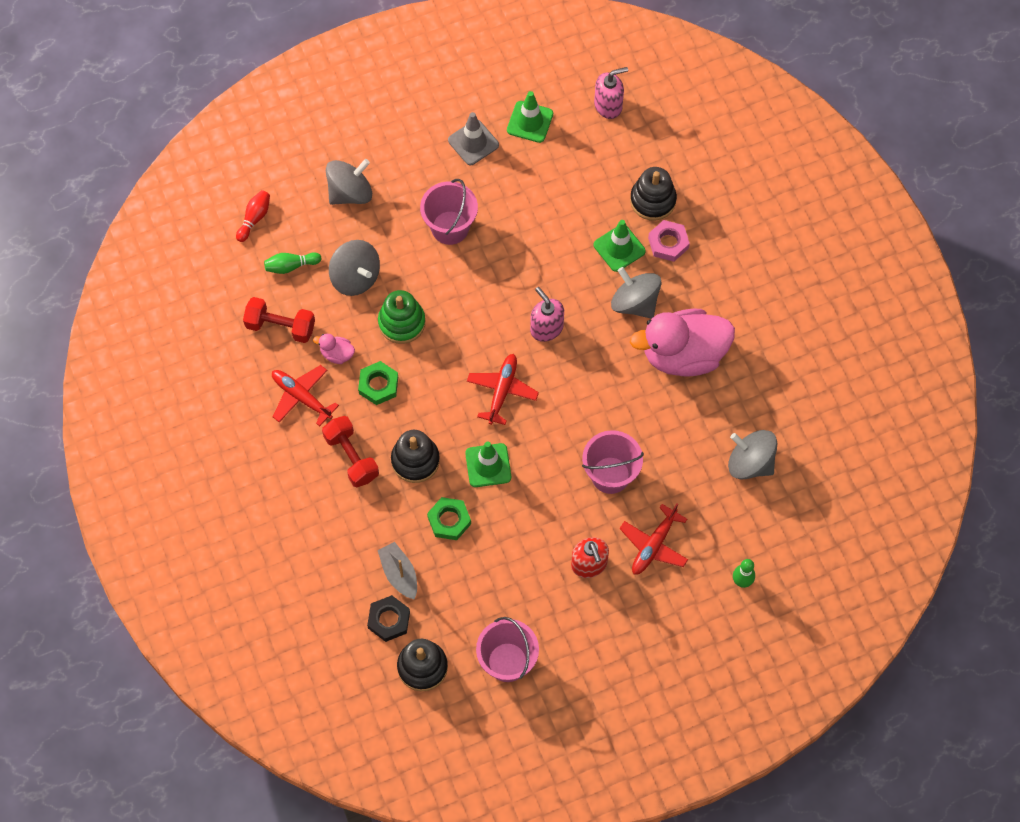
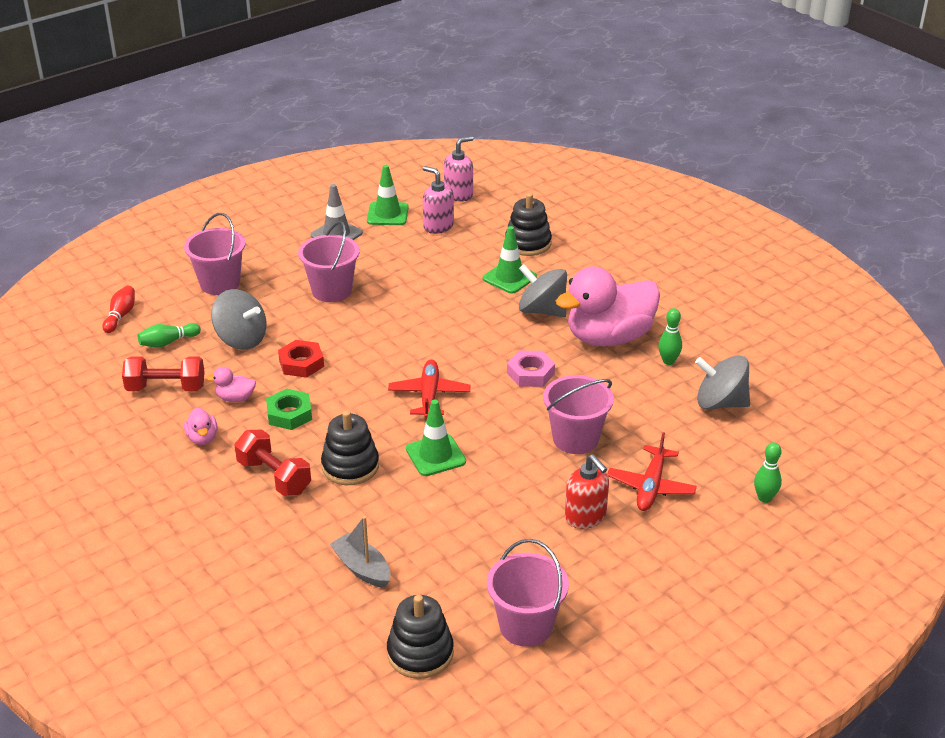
camera: 15 degrees left, 30 degrees down
red plane [272,365,339,426] -> pink duck [184,408,217,445]
grey spinning top [326,159,372,205] -> pink bucket [184,213,245,295]
black nut [367,595,410,642] -> none
green stacking toy [378,290,425,344] -> red nut [278,340,324,378]
green nut [427,497,471,540] -> none
pink soap dispenser [530,287,564,342] -> pink soap dispenser moved to [423,166,454,234]
pink nut [648,220,690,262] -> pink nut moved to [507,351,555,387]
none -> green bowling pin [658,308,682,365]

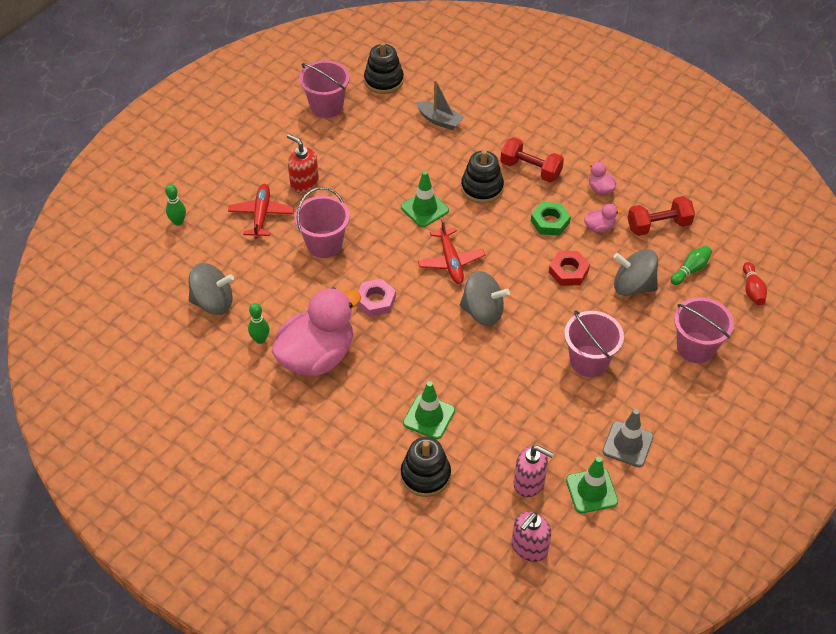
camera: 165 degrees right, 15 degrees up
grey spinning top [519,264,567,317] -> grey spinning top moved to [460,271,510,326]

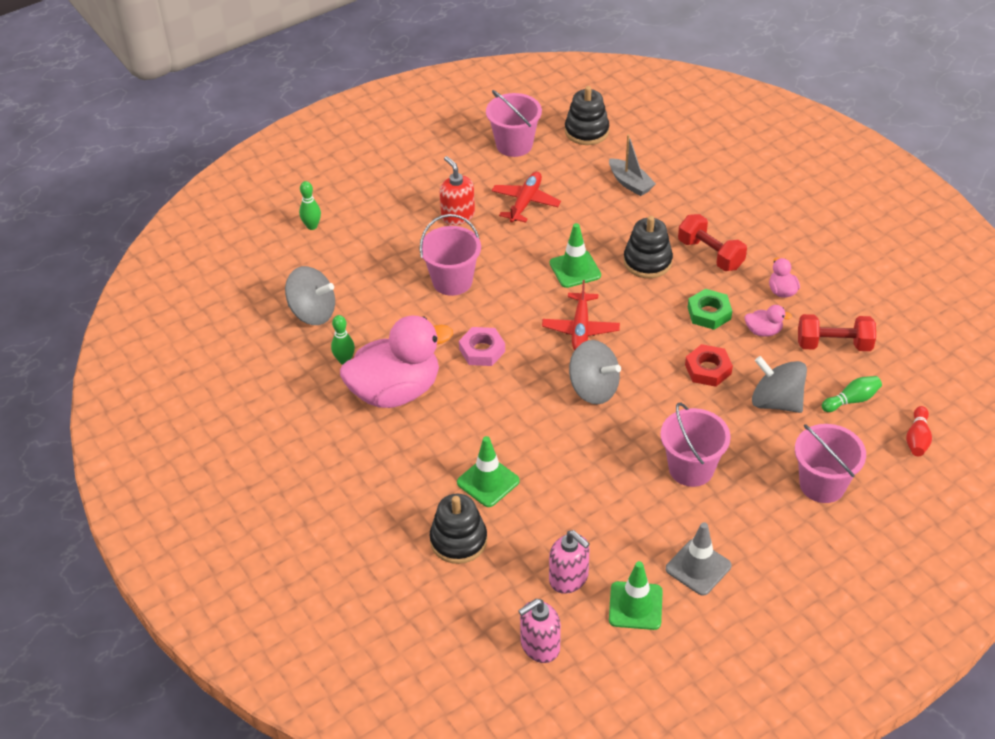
camera: 20 degrees right, 5 degrees down
red plane [228,184,294,239] -> red plane moved to [492,172,561,223]

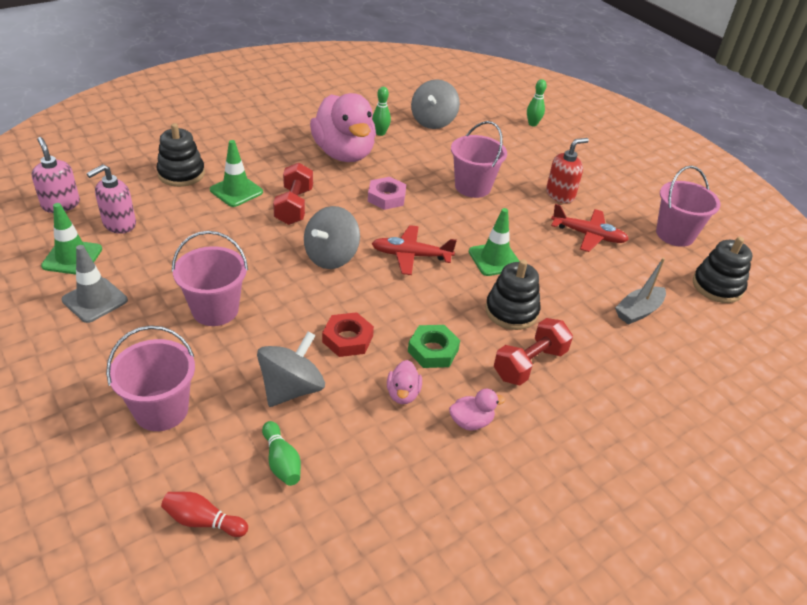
camera: 85 degrees right, 5 degrees down
red dumbbell [798,314,876,351] -> red dumbbell moved to [273,163,313,225]

